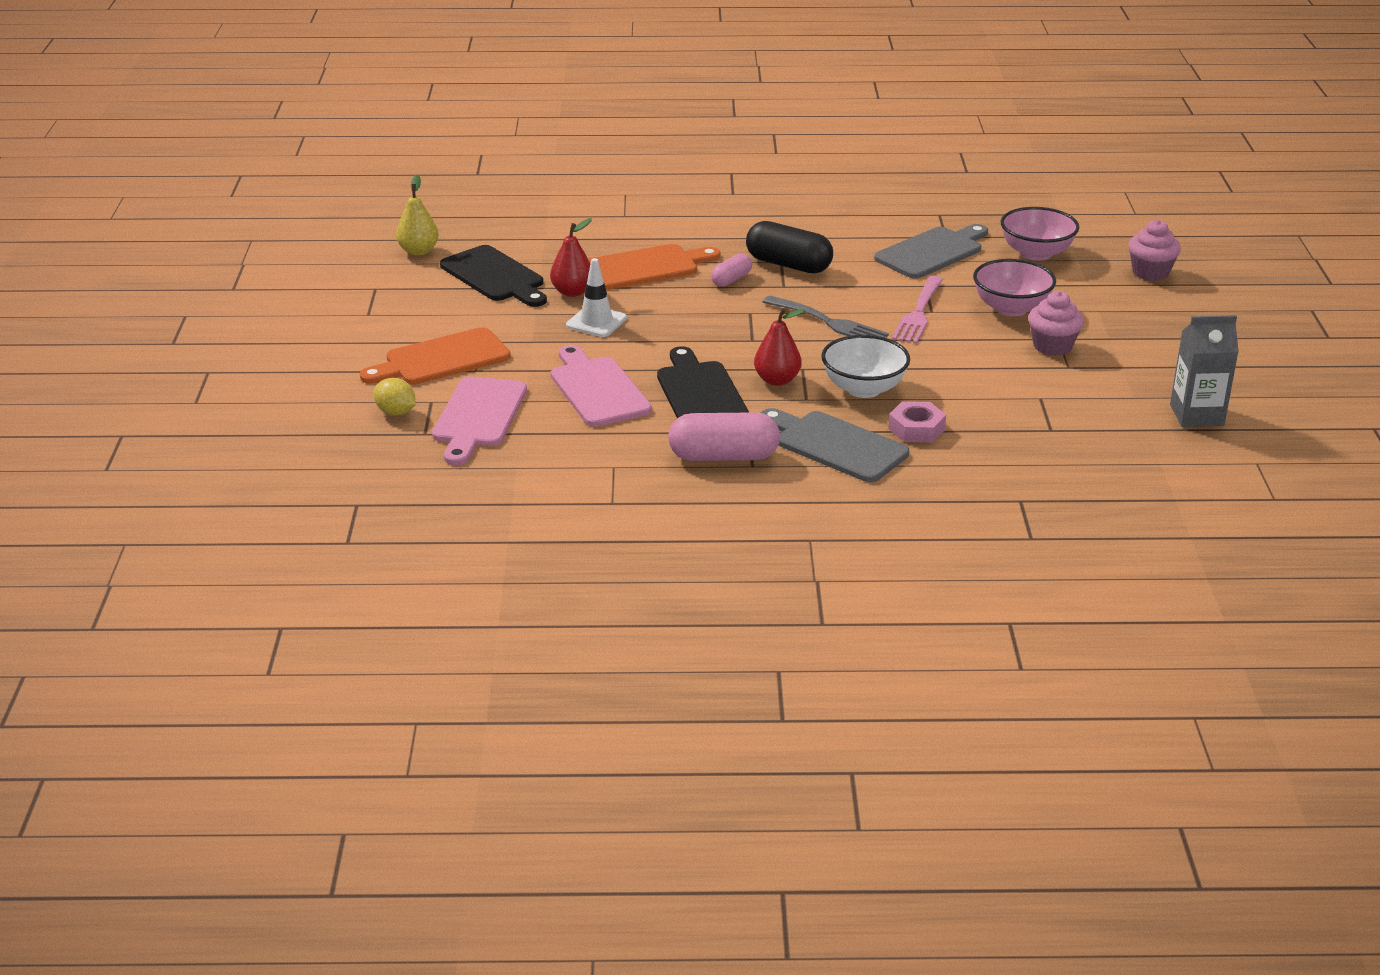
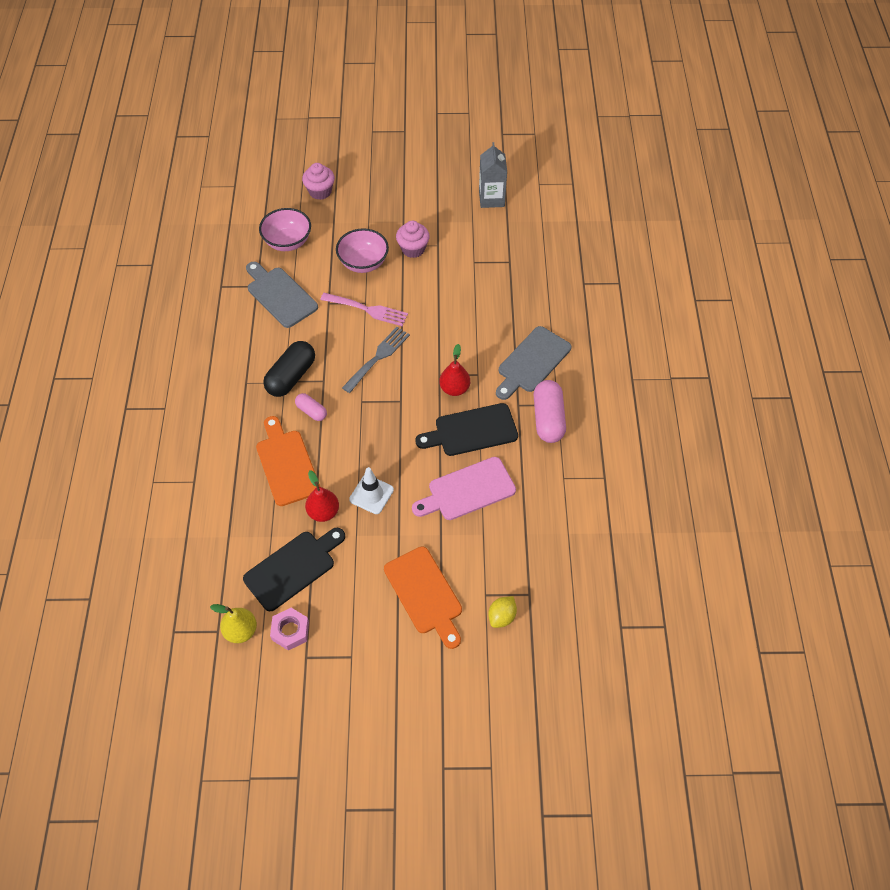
camera: 90 degrees left, 25 degrees up
pink cutting board [432,377,527,465] -> none
white bowl [821,335,910,398] -> none
pink nut [888,401,946,443] -> pink nut moved to [270,608,309,651]

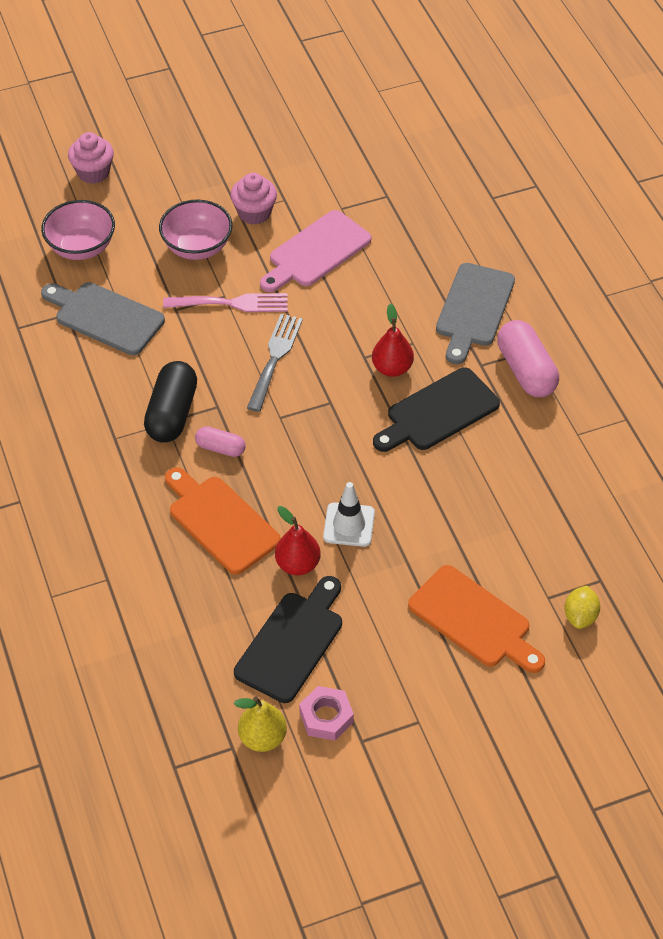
camera: 20 degrees left, 5 degrees down
pink cutting board [412,457,516,520] -> pink cutting board moved to [260,210,371,292]
grey carton [479,142,507,208] -> none

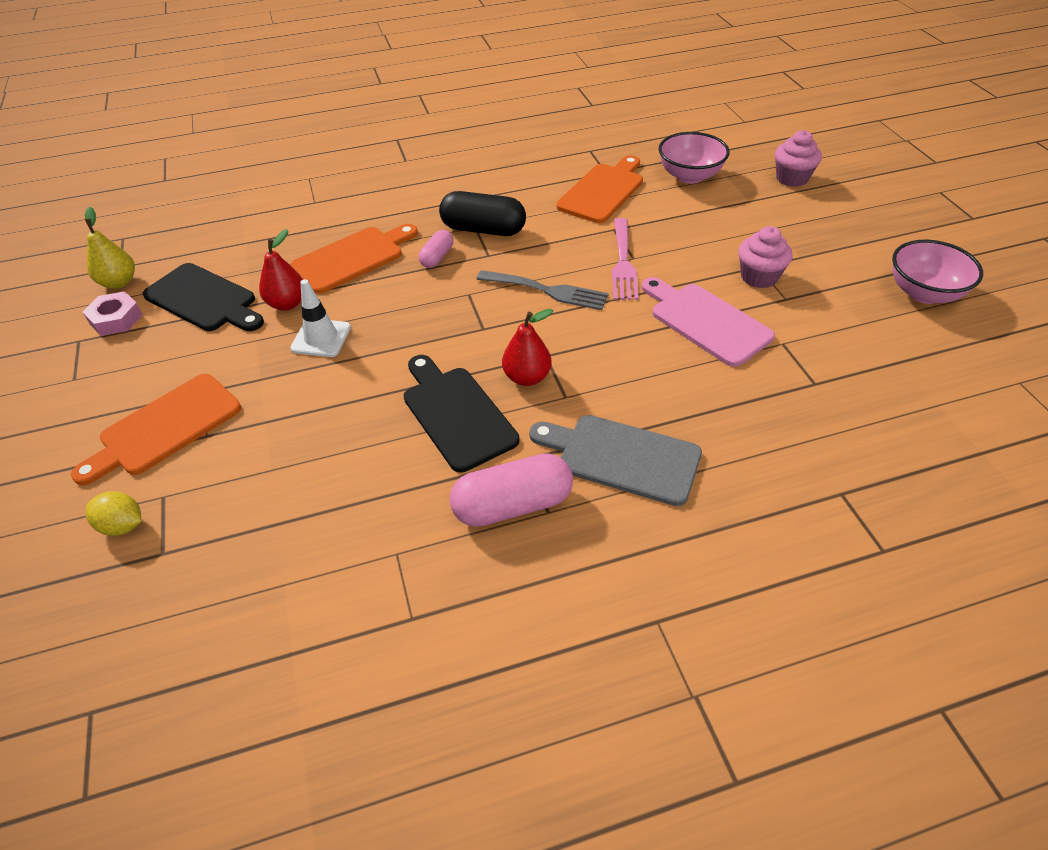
camera: 95 degrees right, 5 degrees down
grey cutting board [41,282,165,355] -> orange cutting board [556,155,643,223]
pink bowl [159,200,232,260] -> pink bowl moved to [892,240,983,304]

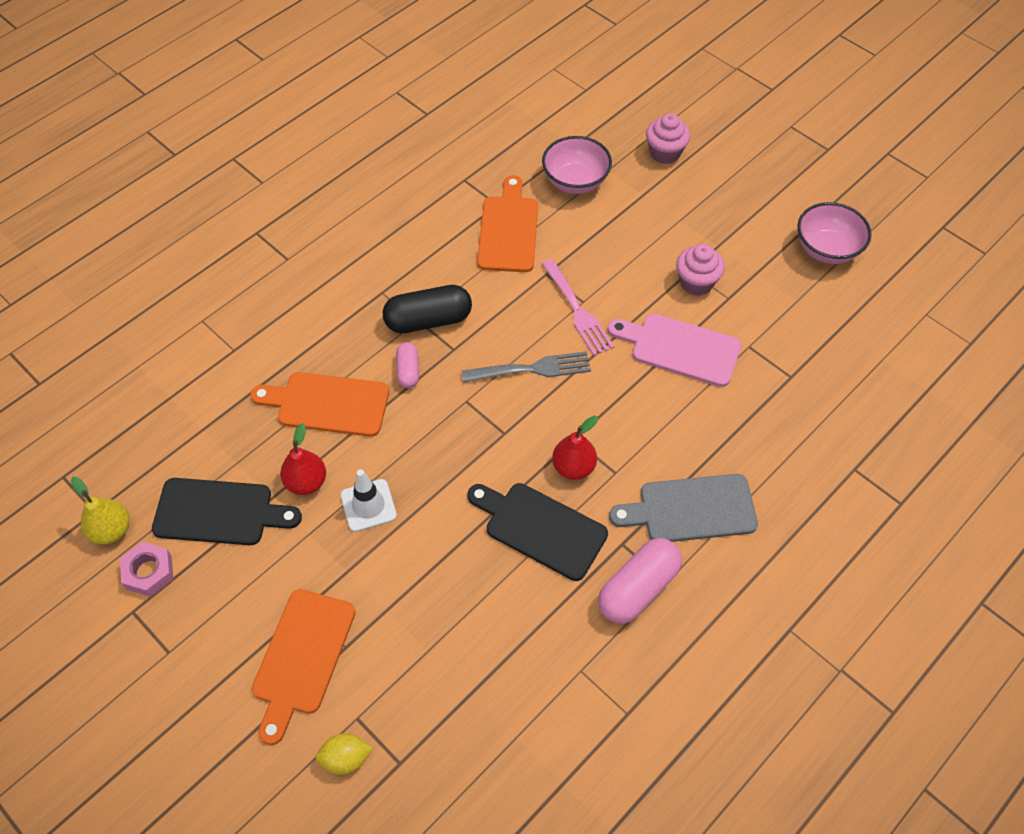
camera: 30 degrees left, 10 degrees up
orange cutting board [290,224,418,294] -> orange cutting board turned 105 degrees counterclockwise [250,372,389,437]

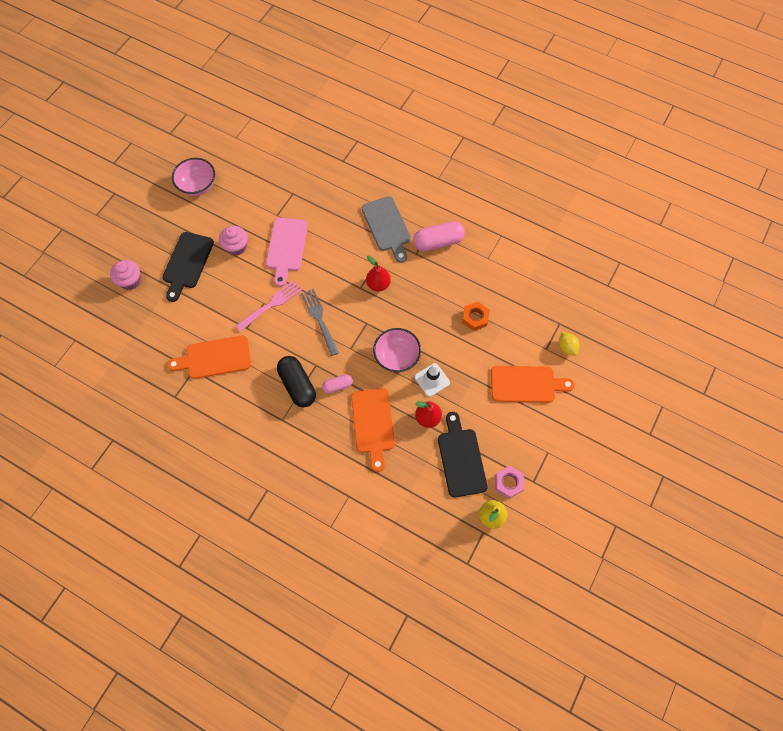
camera: 105 degrees left, 10 degrees up
black cutting board [467,483,608,581] -> black cutting board moved to [163,232,214,302]
pink bowl [542,136,612,194] -> pink bowl moved to [373,328,421,372]
pink capsule [598,538,682,624] -> pink capsule turned 45 degrees counterclockwise [413,221,465,252]
none -> orange nut [462,302,490,331]

